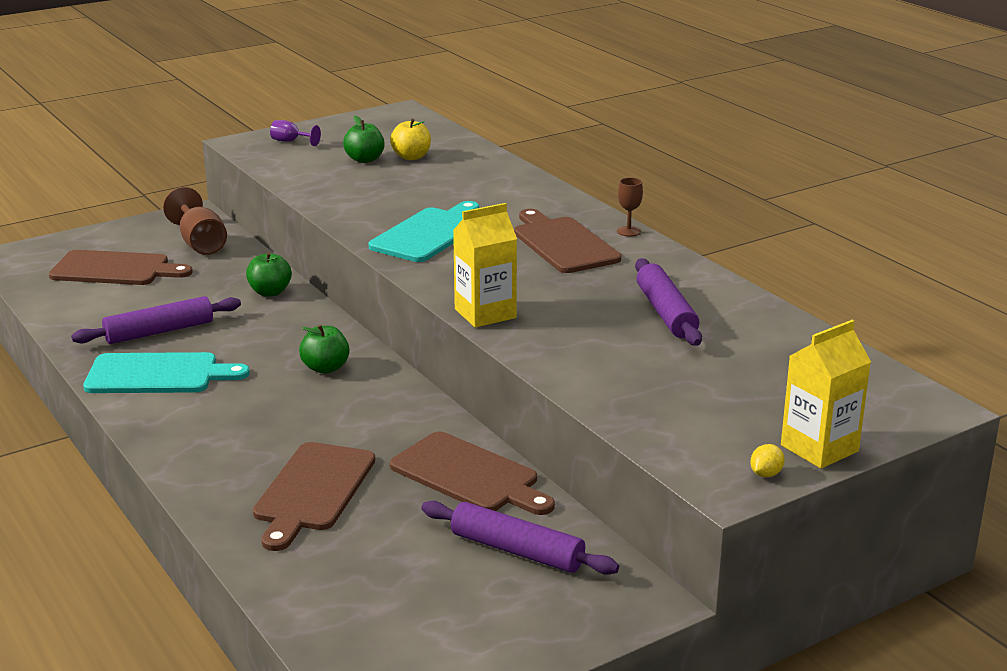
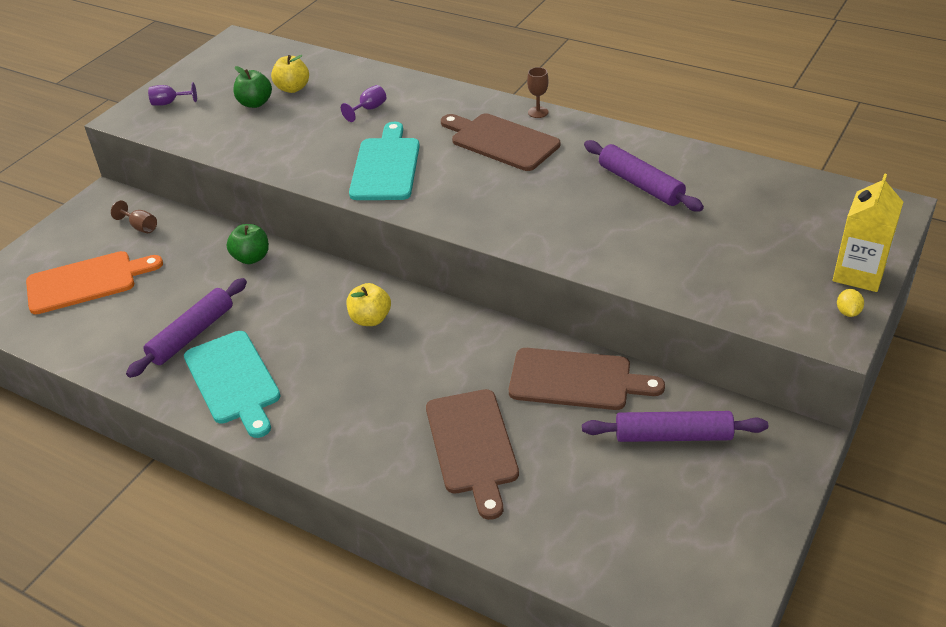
camera: 25 degrees left, 15 degrees up
brown cutting board [49,250,193,285] -> orange cutting board [26,251,163,314]
turquoise cutting board [83,352,250,393] -> turquoise cutting board turned 90 degrees clockwise [184,331,280,438]
brown goblet [163,187,227,255] -> brown goblet [111,200,157,233], size x0.53
green apple [299,324,350,374] -> yellow apple [347,283,391,326]
yellow carton [453,203,517,328] -> none
none -> purple goblet [341,85,386,122]

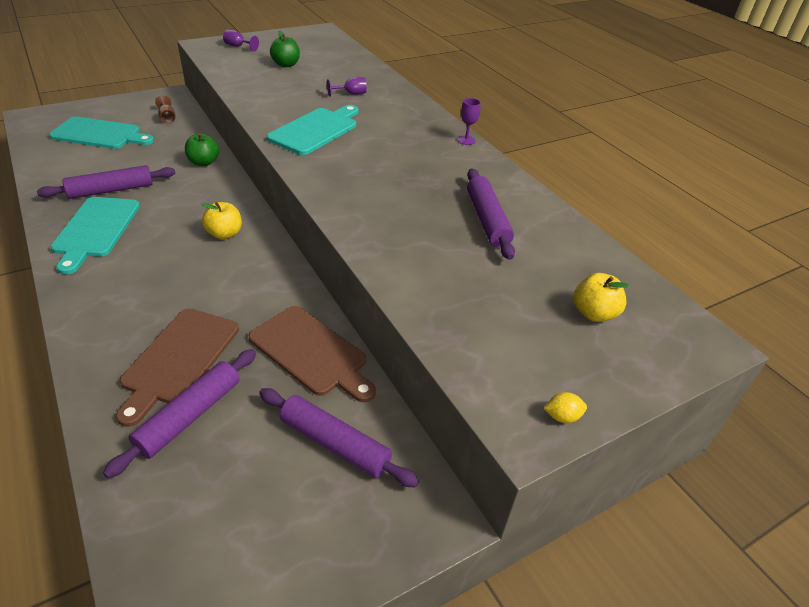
camera: 25 degrees right, 0 degrees up
orange cutting board [26,251,163,314] -> turquoise cutting board [49,116,154,149]
yellow apple [271,55,309,93] -> yellow apple moved to [574,273,629,322]
brown cutting board [441,114,560,171] -> none
brown goblet [527,67,549,118] -> purple goblet [458,98,481,145]
yellow carton [833,173,903,292] -> none
yellow lemon [837,289,864,317] -> yellow lemon turned 45 degrees clockwise [544,392,587,423]
none -> purple rolling pin [103,349,256,478]

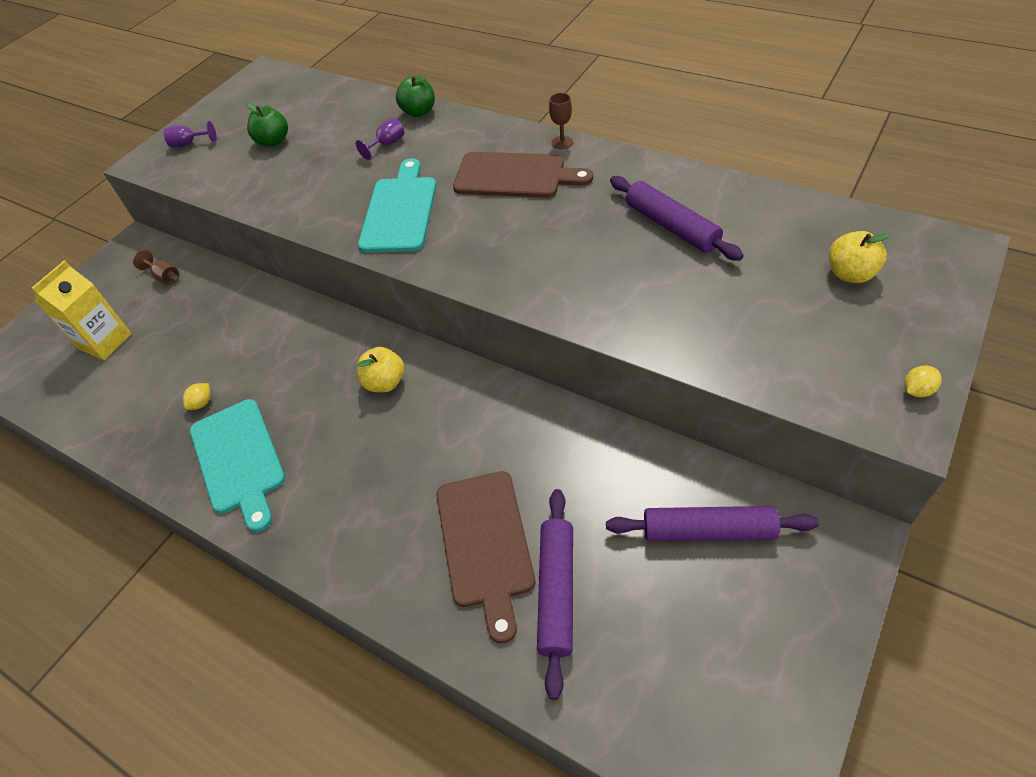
camera: 20 degrees left, 10 degrees up
purple rolling pin [37,165,175,199] -> yellow lemon [183,383,211,410]
turquoise cutting board [49,116,154,149] -> yellow carton [32,260,132,360]
green apple [185,133,219,166] -> green apple moved to [396,76,435,117]
brown cutting board [248,306,376,402] -> brown cutting board moved to [453,152,593,198]
purple goblet [458,98,481,145] -> brown goblet [549,93,573,149]

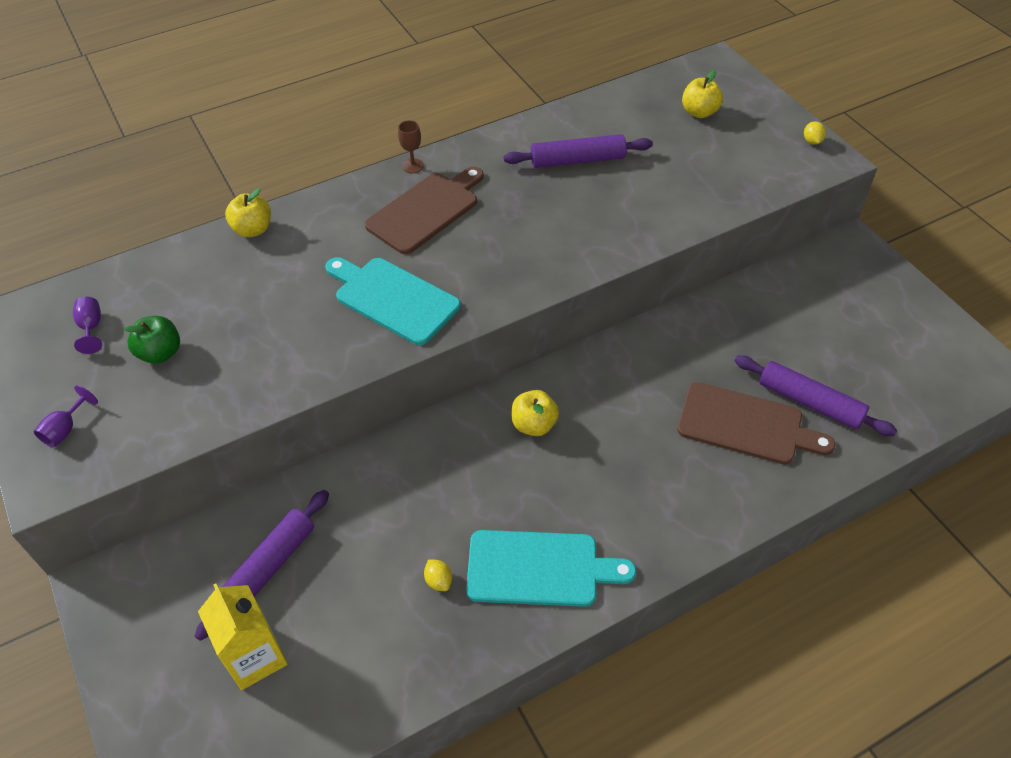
camera: 65 degrees left, 0 degrees up
brown goblet [133,250,179,285] -> none
purple goblet [356,118,404,160] -> purple goblet moved to [73,296,102,354]
green apple [396,76,435,117] -> yellow apple [225,188,271,237]
purple rolling pin [606,506,819,541] -> purple rolling pin moved to [195,490,329,641]

